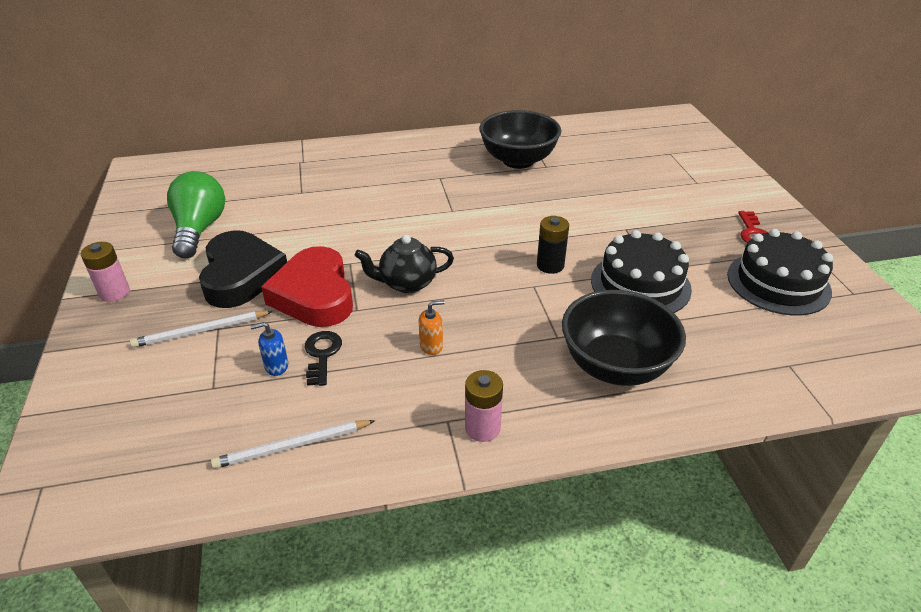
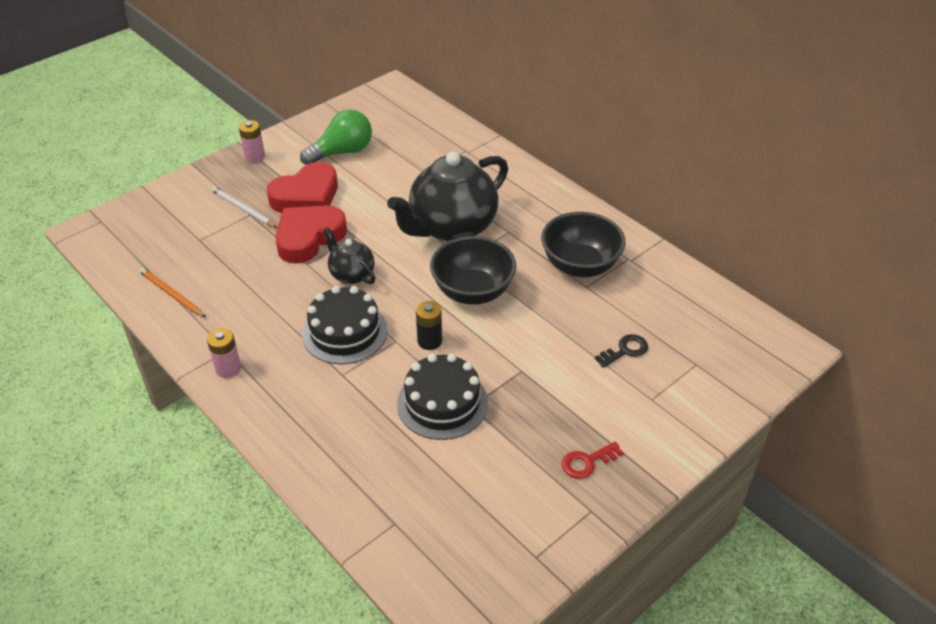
camera: 60 degrees right, 5 degrees up
black heart [199,230,287,308] -> red heart [267,162,338,213]
white pencil [211,420,375,469] -> orange pencil [139,267,206,318]
blue soap dispenser [250,322,288,376] -> none
black key [305,331,342,386] -> black key moved to [595,334,648,368]
orange soap dispenser [419,300,445,355] -> none
black bowl [562,290,686,386] -> black bowl moved to [430,236,516,305]
black cake [727,229,833,316] -> black cake moved to [302,286,388,364]
none -> black teapot [387,152,508,242]

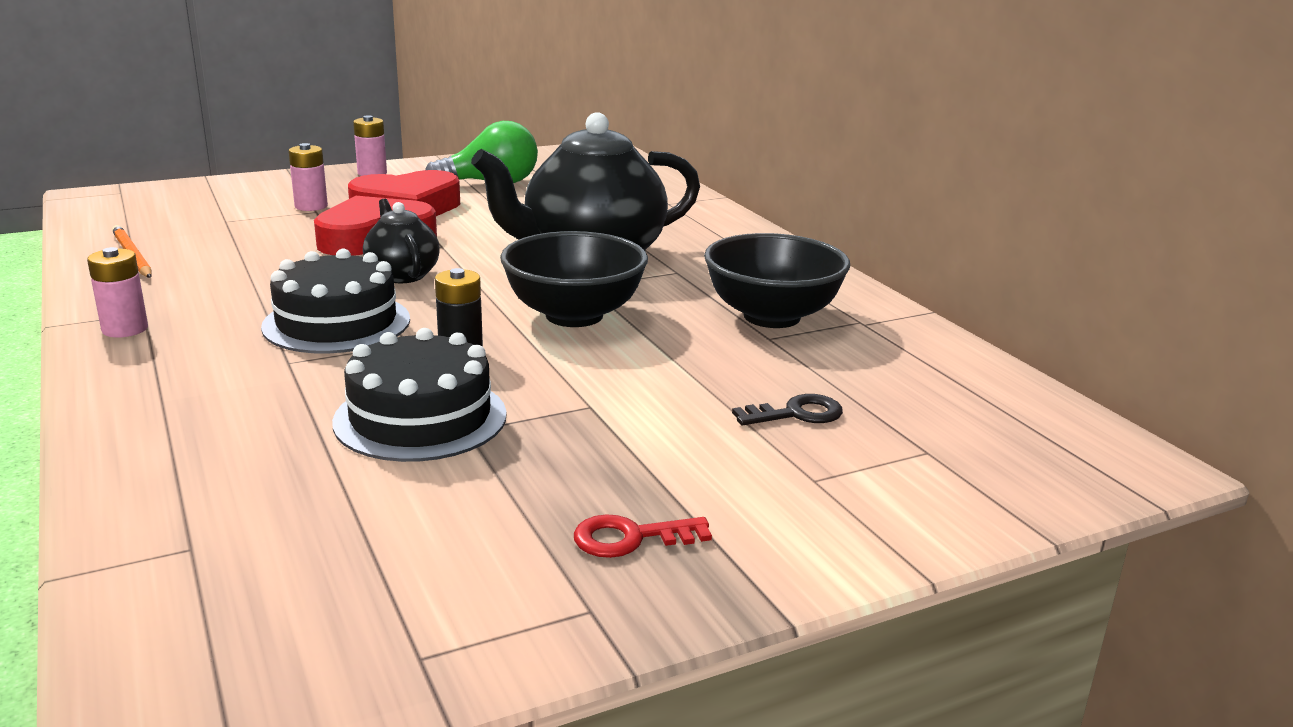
camera: 15 degrees right, 20 degrees down
white pencil [211,187,277,228] -> pink battery [288,143,328,211]

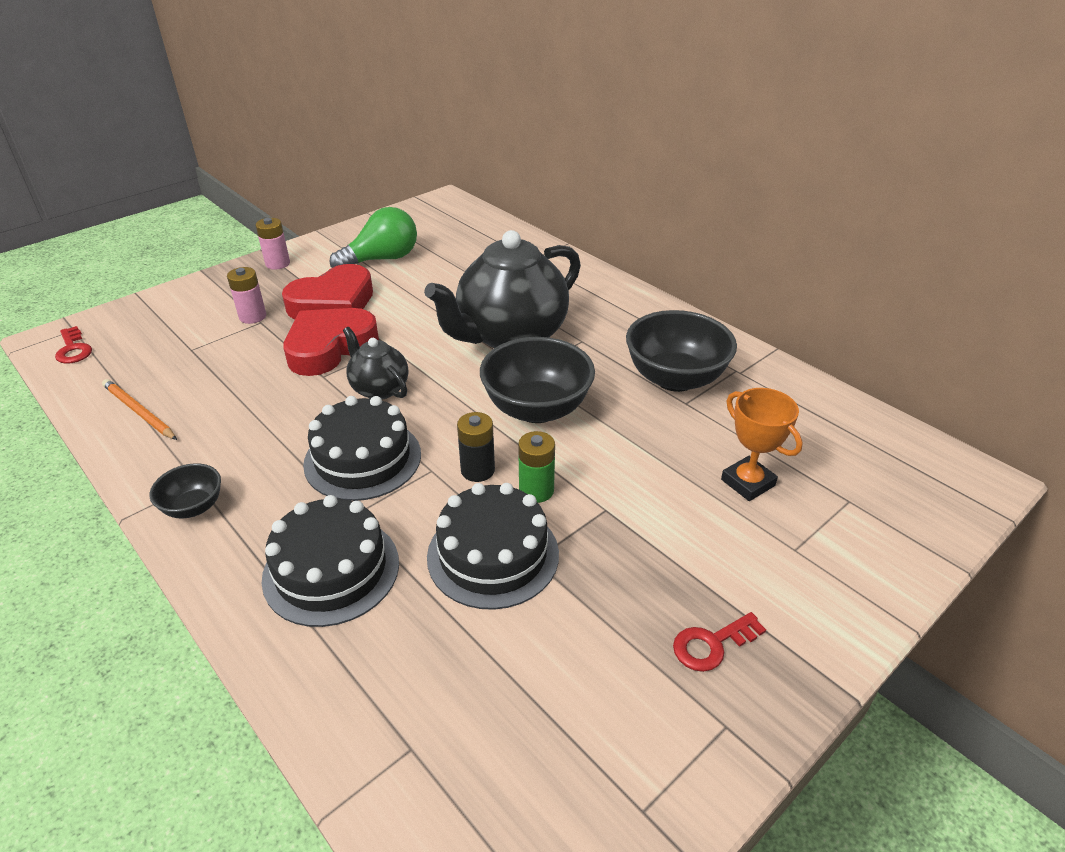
camera: 15 degrees left, 15 degrees up
pink battery [87,247,148,338] -> black bowl [150,463,221,518]
black key [732,394,843,426] -> orange trophy [721,388,803,501]
none -> red key [55,326,92,364]
none -> black cake [262,495,399,627]
none -> green battery [518,431,555,503]

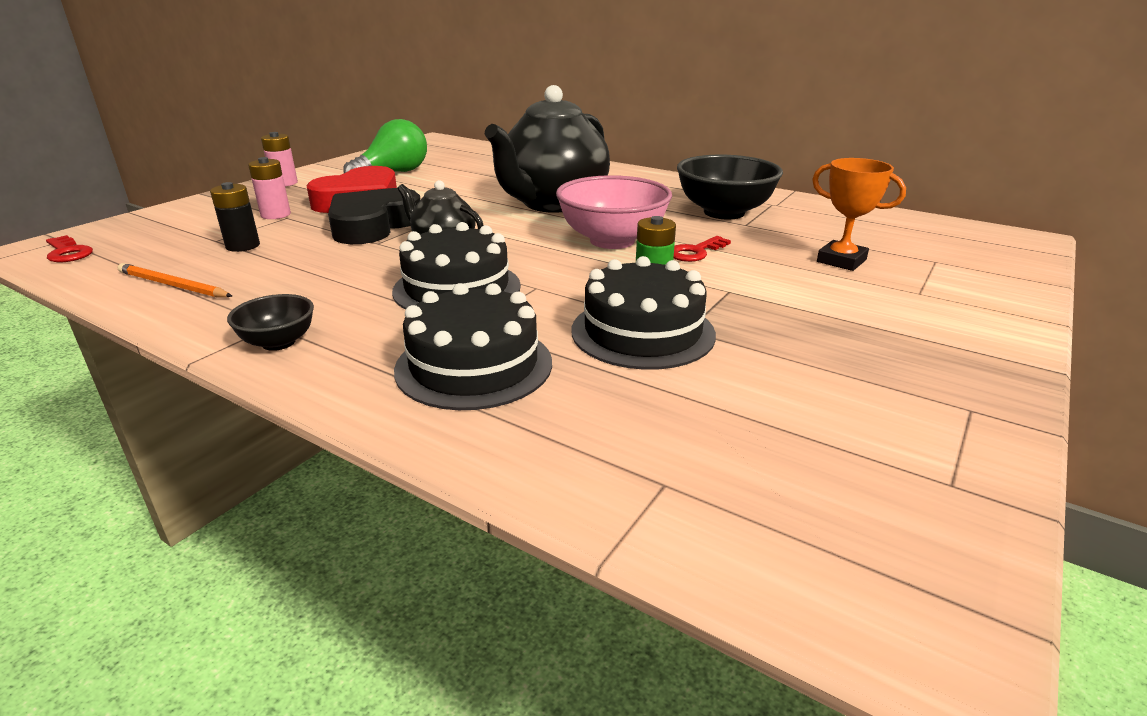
camera: 15 degrees left, 10 degrees down
red heart [283,308,379,376] -> black heart [328,188,421,244]
black battery [457,412,495,482] -> black battery moved to [210,182,260,252]
black bowl [480,337,595,423] -> pink bowl [556,175,672,249]
red key [673,612,766,672] -> red key moved to [674,236,731,262]

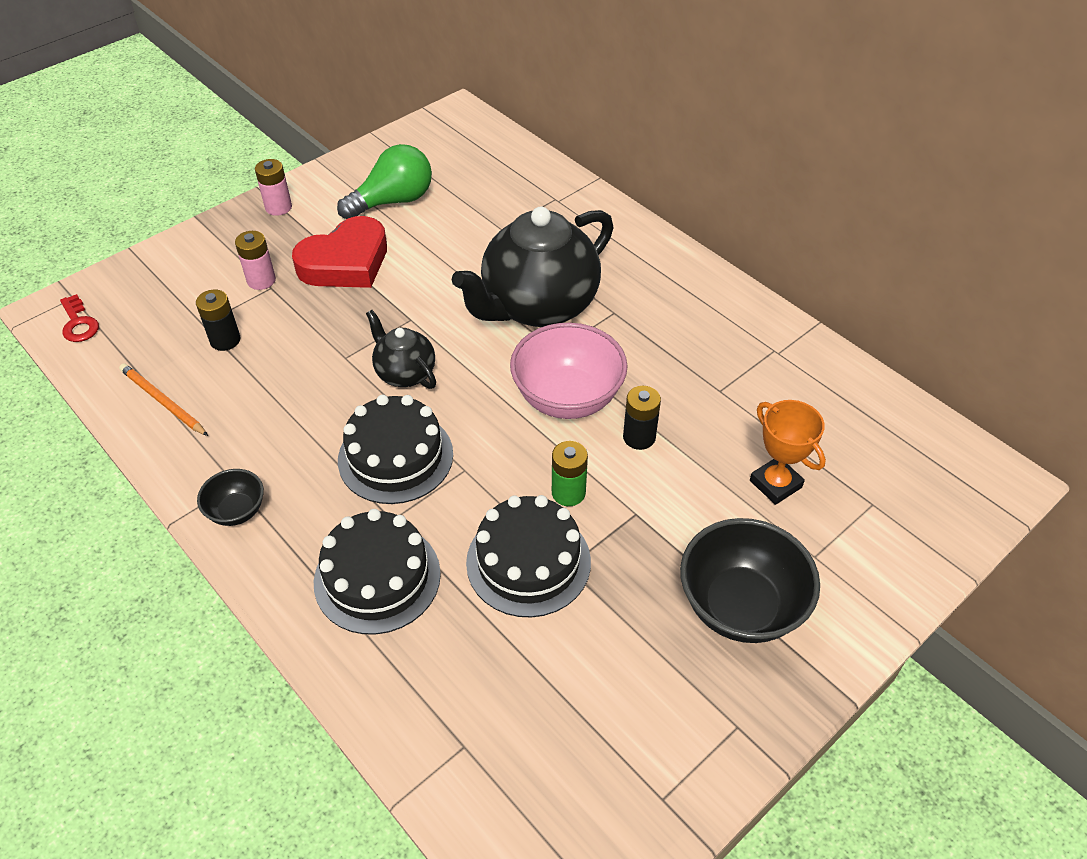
camera: 15 degrees right, 20 degrees up
black heart [328,188,421,244] -> none
red key [674,236,731,262] -> black battery [623,386,661,450]
black bowl [677,155,783,219] -> black bowl moved to [680,518,820,643]

